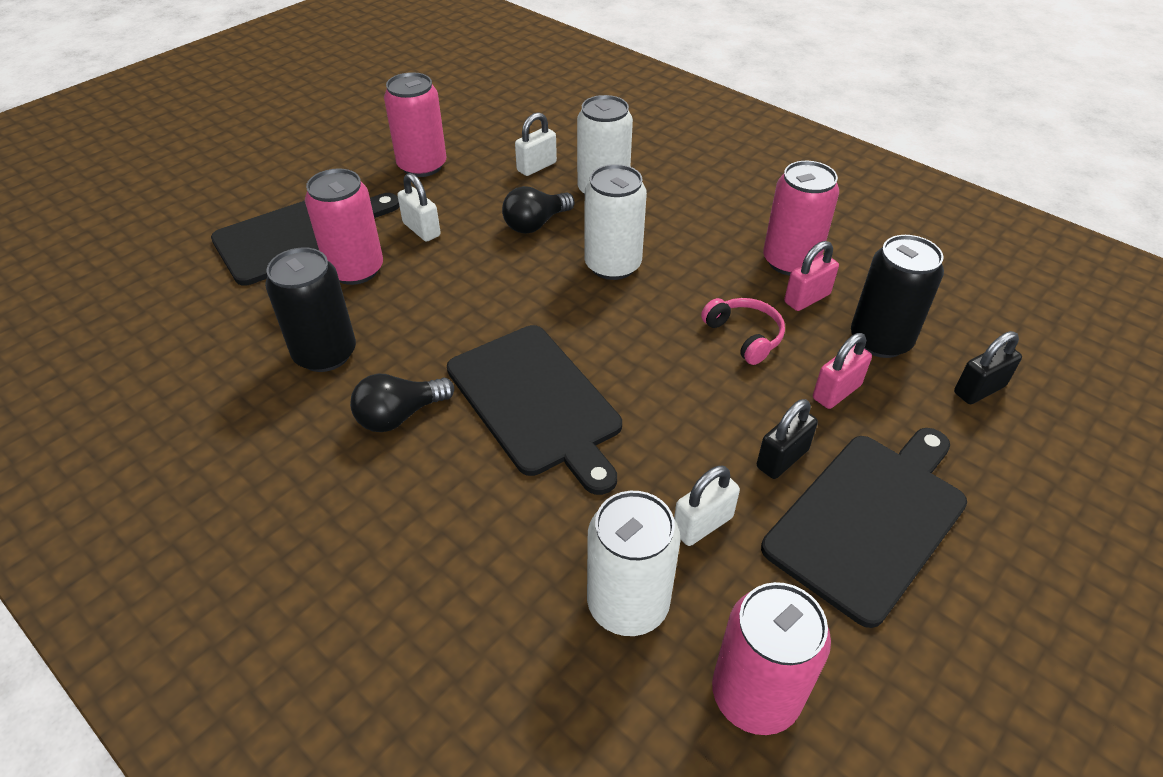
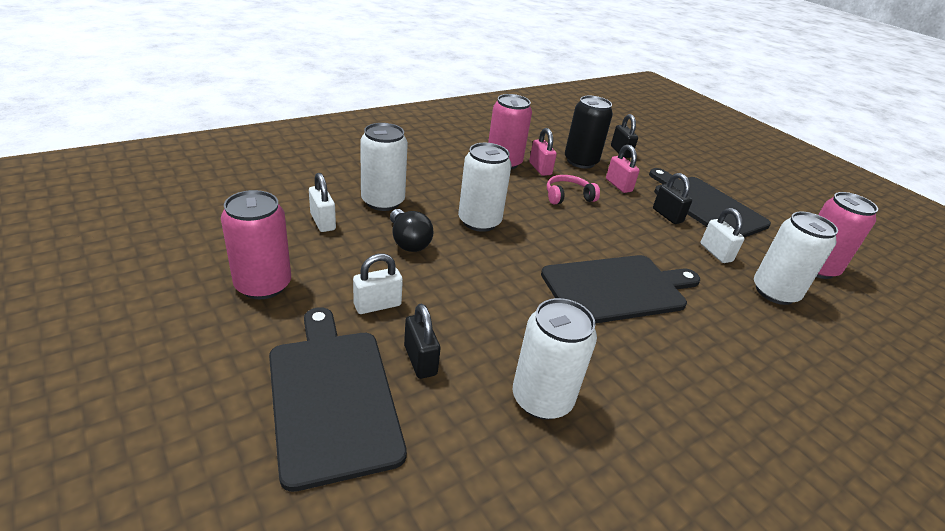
camera: 80 degrees left, 10 degrees down
black can [265,247,356,372] -> white can [513,298,597,420]
pink can [305,168,383,285] -> black padlock [404,304,441,379]
black light bulb [350,374,454,432] -> none

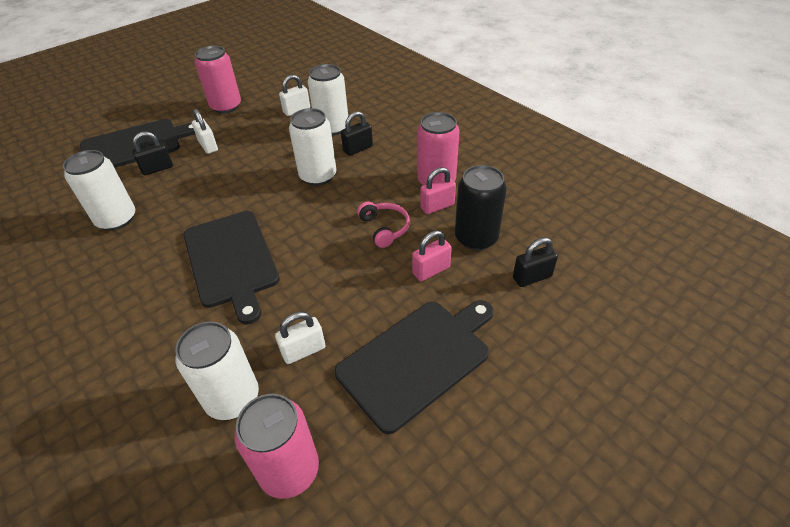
camera: 90 degrees right, 10 degrees up
black light bulb [390,209,434,252] -> none
black padlock [653,173,692,224] -> black padlock moved to [341,111,373,156]

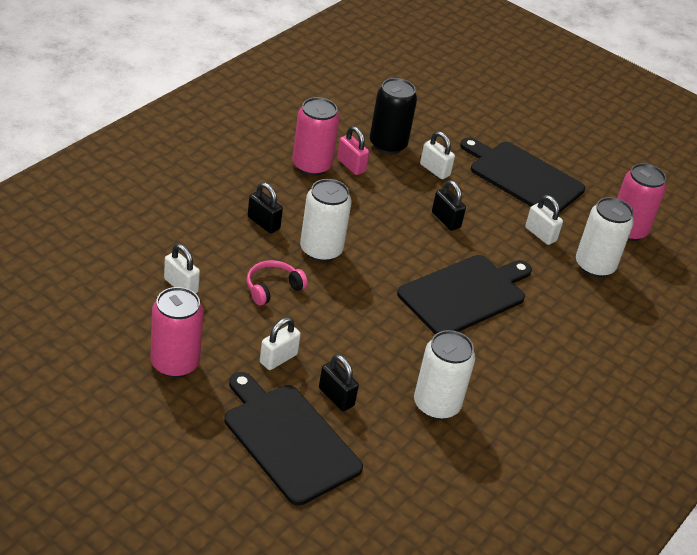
camera: 110 degrees left, 5 degrees down
white can [308,64,348,136] -> none
pink headphones [357,202,410,248] -> pink headphones moved to [247,260,308,305]
pink padlock [412,230,452,281] -> white padlock [420,131,455,179]
black padlock [513,237,558,287] -> black padlock moved to [432,180,466,231]

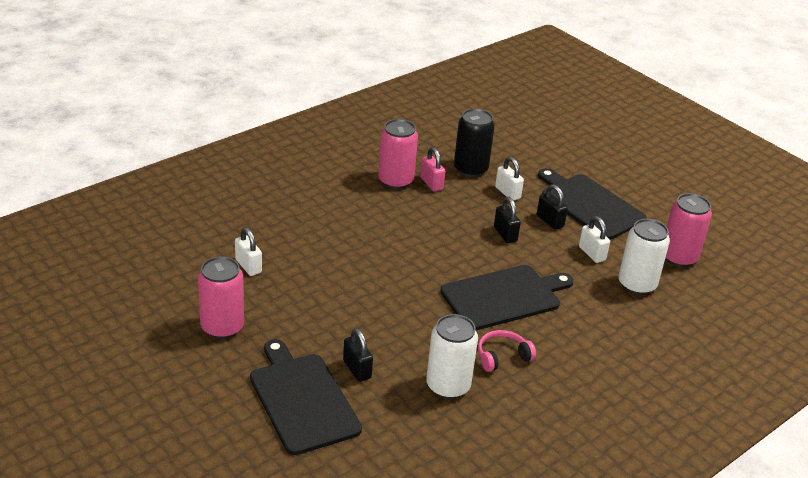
camera: 15 degrees right, 5 degrees down
pink headphones [247,260,308,305] -> pink headphones moved to [478,330,536,372]
black padlock [248,182,283,233] -> black padlock moved to [537,184,568,230]
white padlock [260,317,301,370] -> none
white can [300,179,352,262] -> none

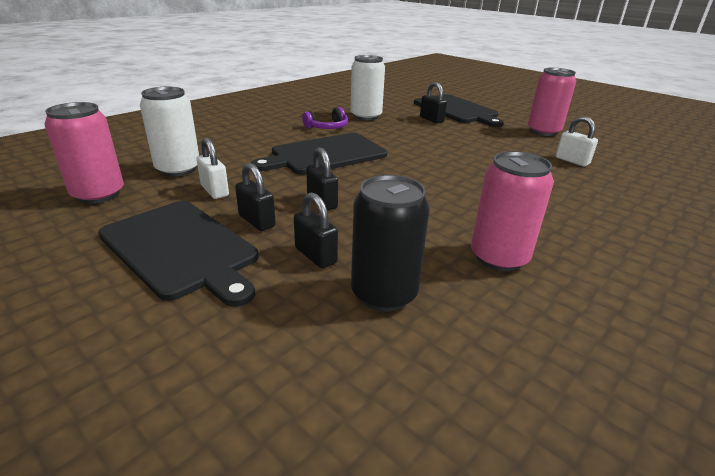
camera: 175 degrees right, 5 degrees down
pink padlock [420,147,445,191] -> none
pink headphones [478,330,536,372] -> purple headphones [302,107,348,129]
white padlock [495,157,524,201] -> black padlock [294,192,338,268]

